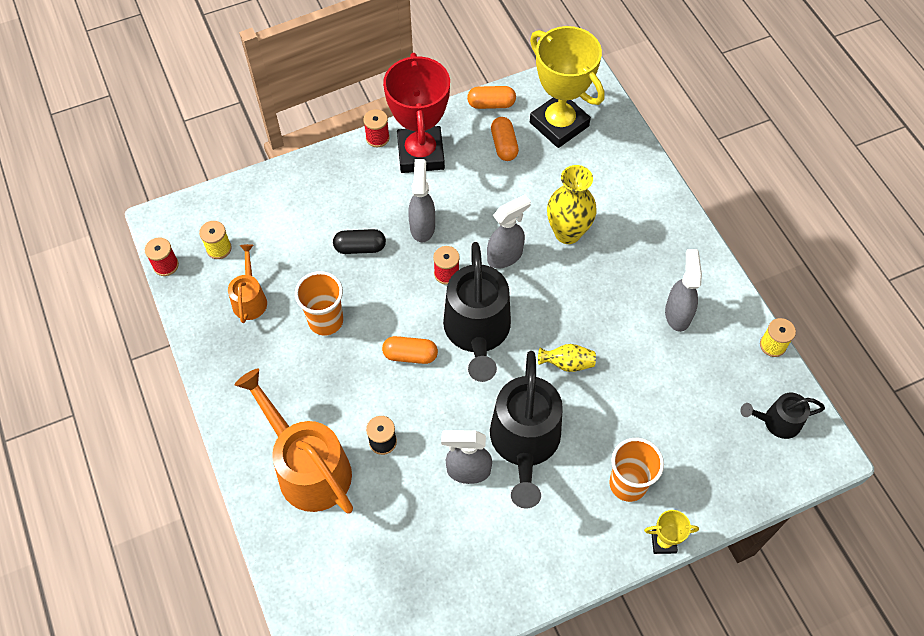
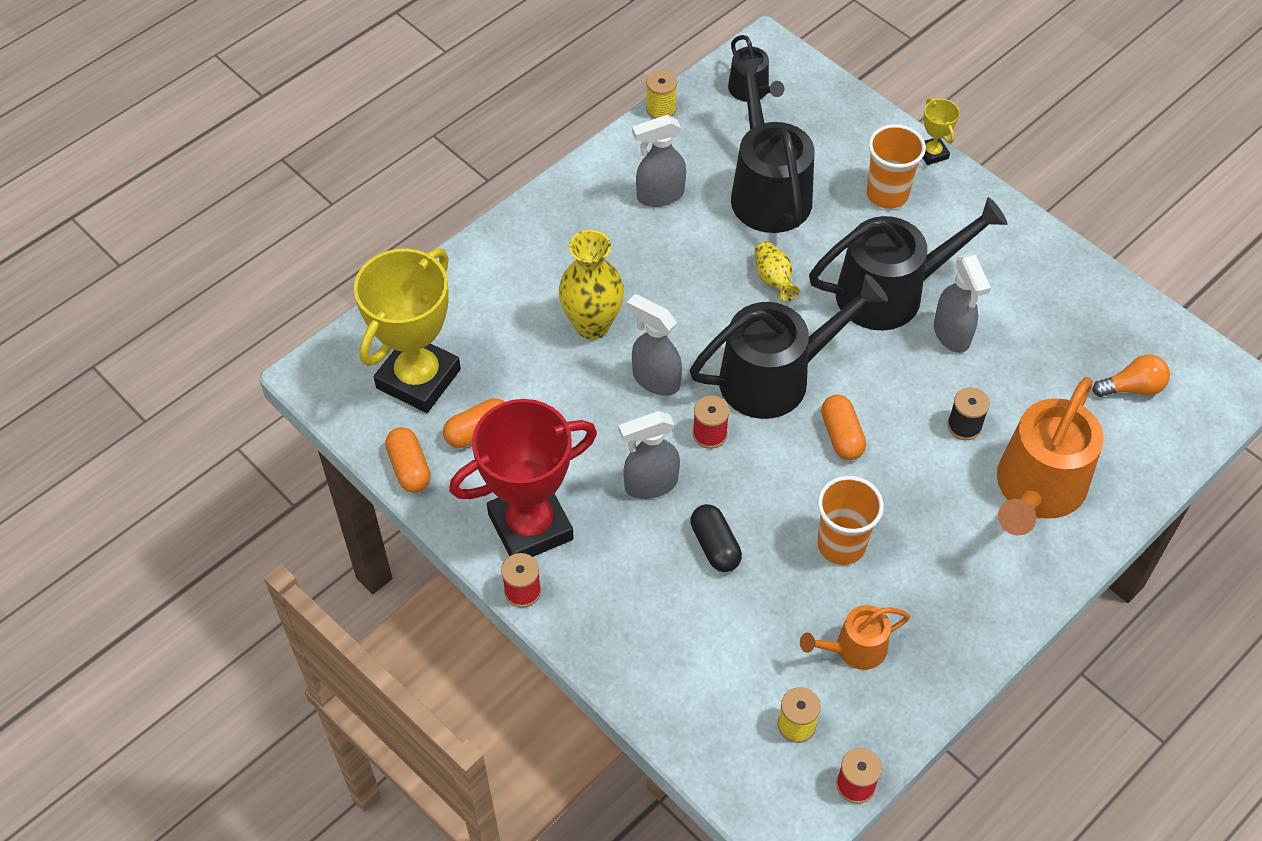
camera: 110 degrees left, 5 degrees down
none -> black watering can [731,58,815,233]
none -> orange light bulb [1093,354,1170,397]

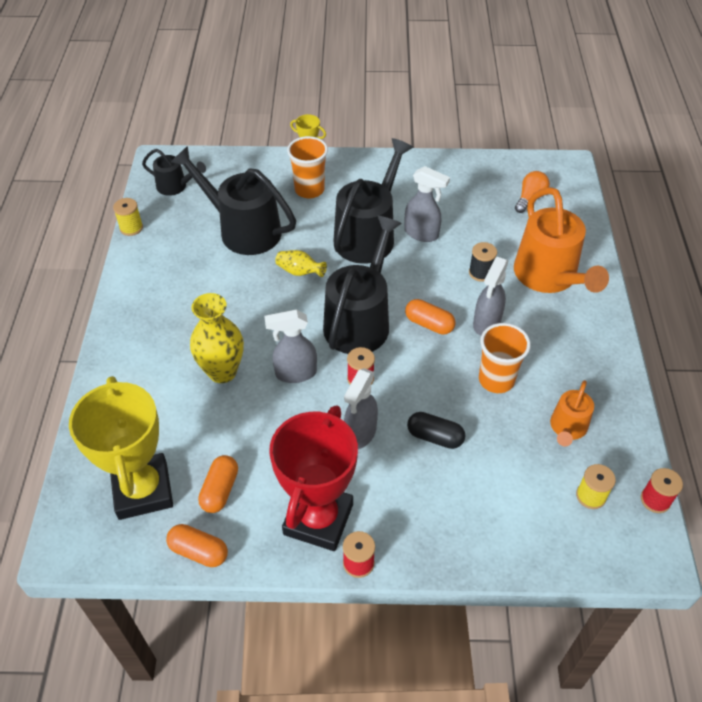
camera: 45 degrees left, 5 degrees down
grey spray bottle [632,115,686,207] -> grey spray bottle moved to [473,257,509,336]

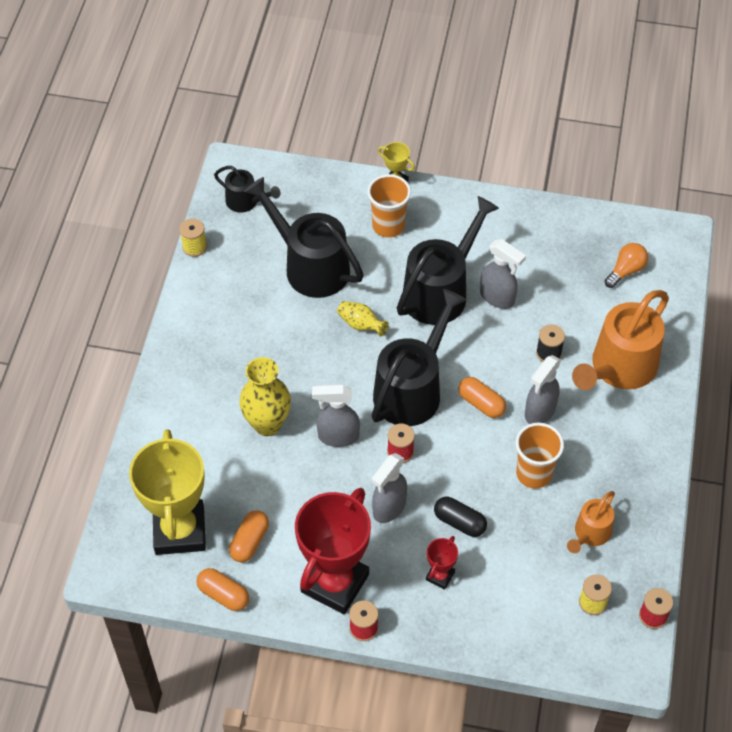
camera: 10 degrees right, 5 degrees up
orange watering can [514,187,609,293] -> orange watering can turned 45 degrees clockwise [572,290,669,390]
none -> red trophy [426,536,458,590]

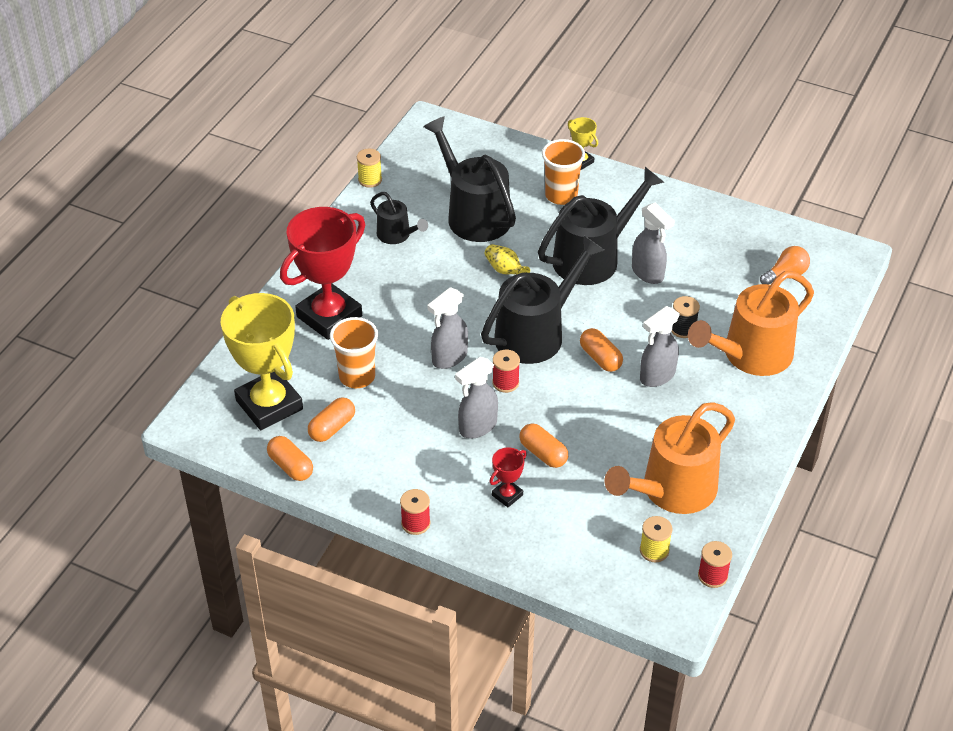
camera: 15 degrees right, 10 degrees down
yellow trophy [129,429,206,555] -> yellow trophy turned 45 degrees counterclockwise [221,293,303,430]
black watering can [214,166,280,213] -> black watering can moved to [370,192,428,244]
yellow vase [239,357,291,436] -> none
red trophy [295,488,371,614] -> red trophy moved to [280,207,365,340]
grey spray bottle [312,384,360,447] -> grey spray bottle turned 60 degrees counterclockwise [428,287,468,369]
black capsule [434,497,487,537] -> orange capsule [519,423,568,468]
orange cup [515,422,564,489] -> orange cup moved to [330,317,378,388]
orange watering can [567,491,615,553] -> orange watering can [605,402,735,514], size x1.91

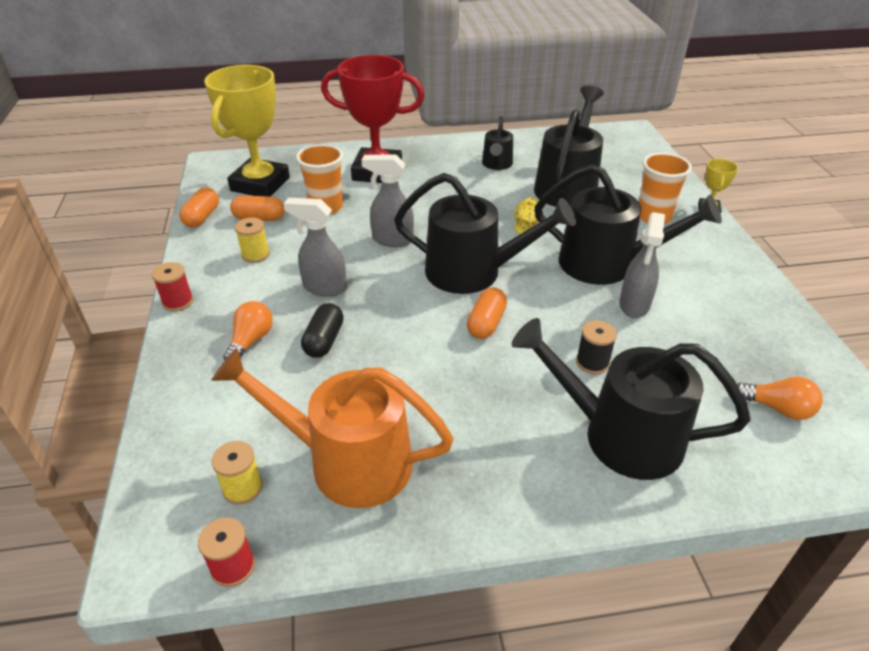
camera: 55 degrees right, 5 degrees down
yellow spool [357,149,382,188] -> yellow spool moved to [235,218,270,263]
red trophy [489,447,527,507] -> orange light bulb [223,301,273,360]
red spool [492,350,520,393] -> none
orange capsule [519,423,568,468] -> black capsule [301,303,344,358]
grey spray bottle [640,306,680,387] -> none
orange watering can [688,271,814,376] -> black watering can [512,318,750,480]

